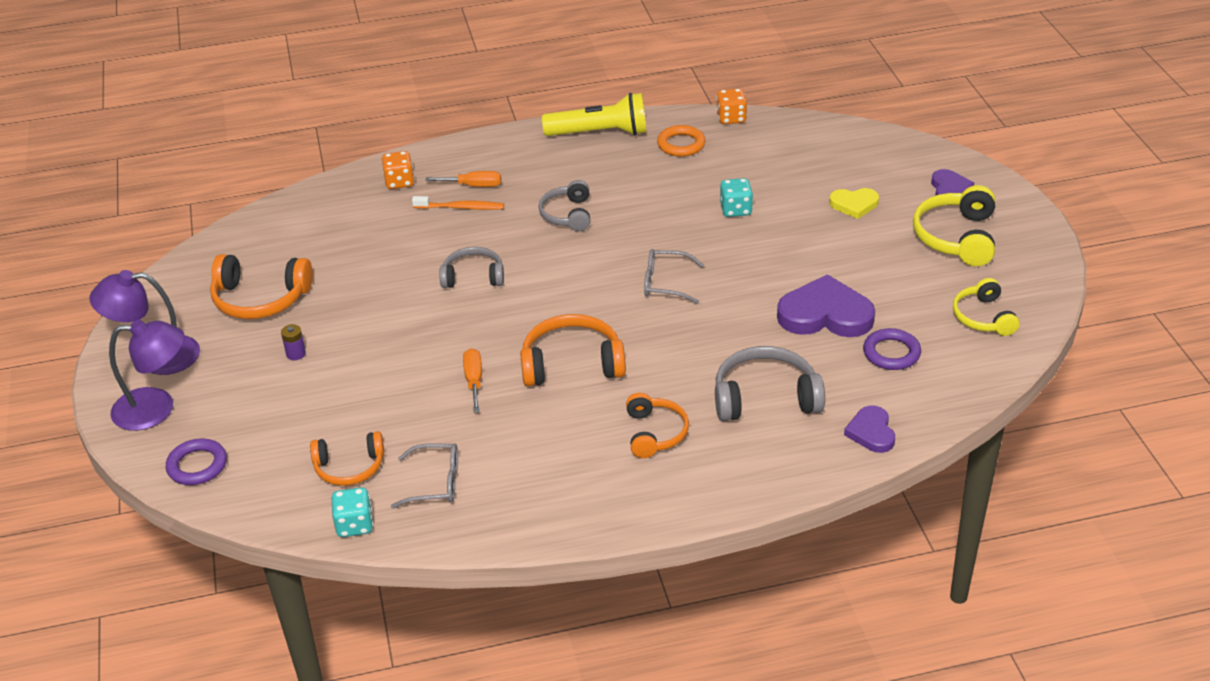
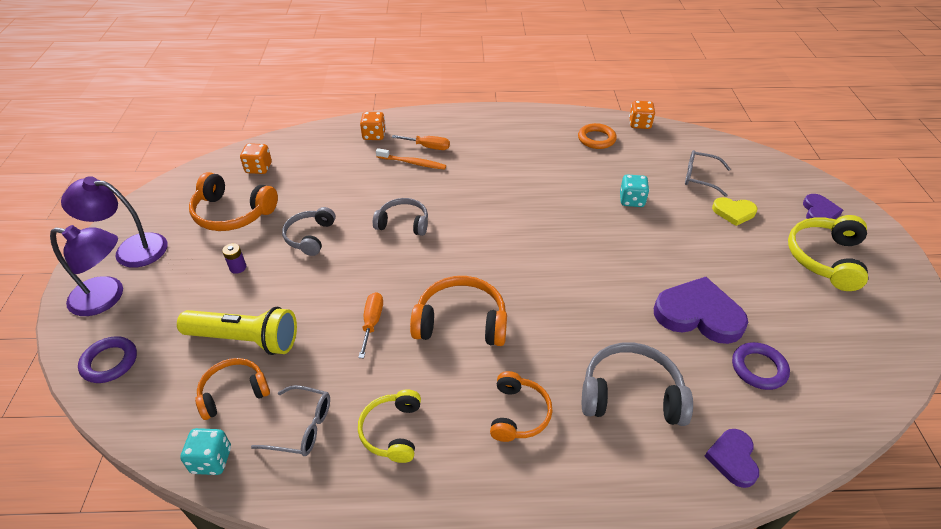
camera: 10 degrees right, 5 degrees up
orange headphones [310,431,384,486] -> orange headphones turned 150 degrees clockwise [195,358,270,420]
grey headphones [538,180,590,231] -> grey headphones moved to [282,207,336,256]
yellow flashlight [542,93,646,136] -> yellow flashlight moved to [177,306,297,355]
grey glasses [644,249,704,304] -> grey glasses moved to [685,150,730,197]
yellow headphones [953,278,1020,336] -> yellow headphones moved to [358,389,421,463]
none -> orange dice [240,143,272,174]

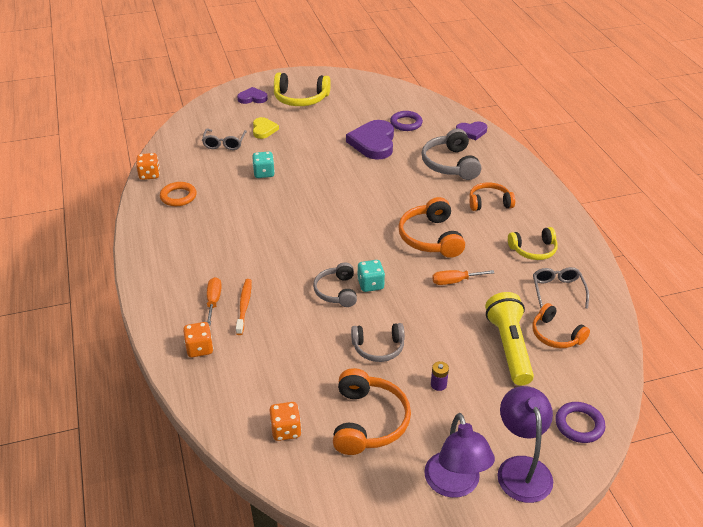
camera: 105 degrees left, 5 degrees down
turquoise dice [180,428,231,475] -> turquoise dice moved to [357,260,385,292]

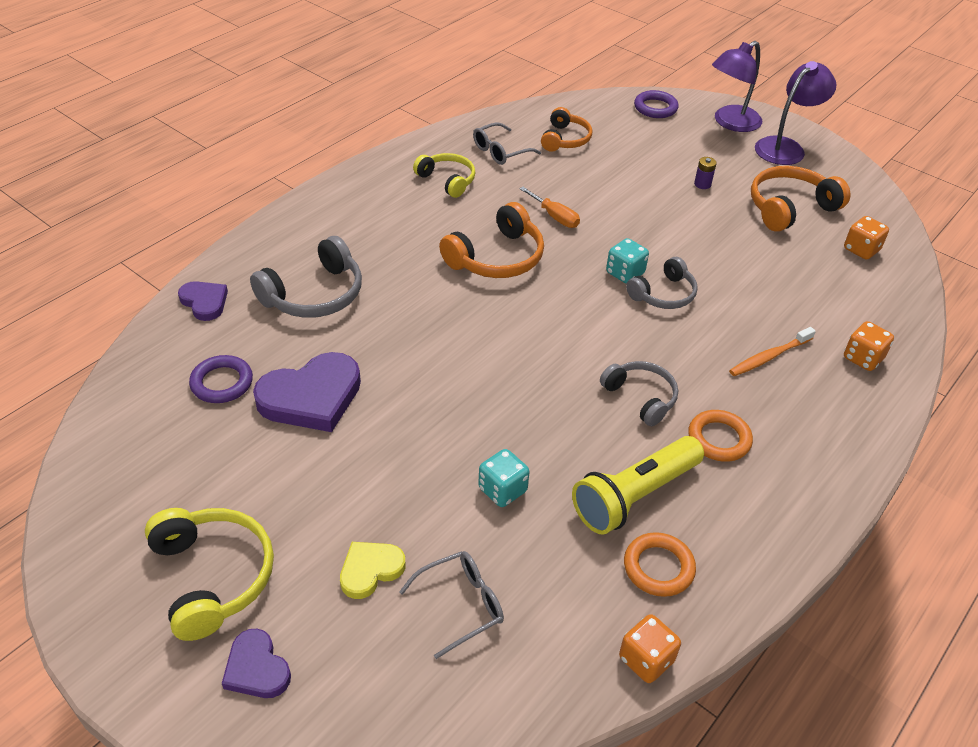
camera: 125 degrees left, 5 degrees up
orange screwdriver [207,277,222,326] -> none
grey headphones [351,323,405,362] -> grey headphones moved to [600,361,678,426]
orange headphones [469,182,515,211] -> none
yellow flashlight [485,292,534,385] -> yellow flashlight moved to [572,436,704,535]
none -> orange ring [688,410,753,462]

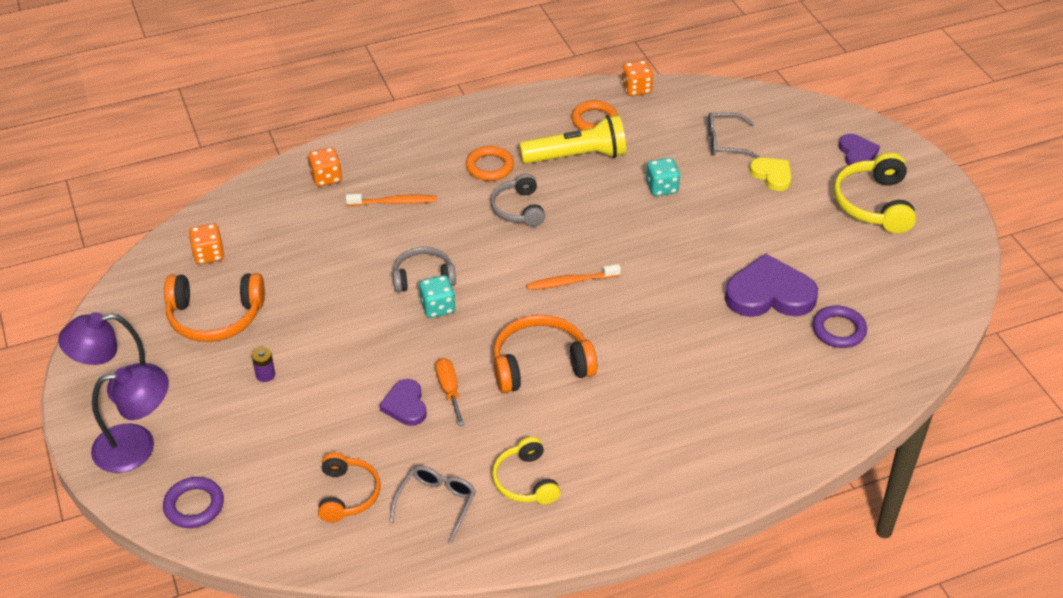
camera: 150 degrees left, 0 degrees up
purple heart [178,281,228,321] -> purple heart moved to [379,379,426,426]
grey headphones [250,236,362,318] -> none
yellow heart [340,542,406,599] -> yellow heart turned 120 degrees counterclockwise [749,158,791,191]
grey glasses [473,122,541,165] -> grey glasses turned 60 degrees counterclockwise [389,466,476,544]
orange headphones [541,107,592,151] -> orange headphones turned 135 degrees clockwise [318,452,381,522]
none -> orange toothbrush [526,264,621,290]

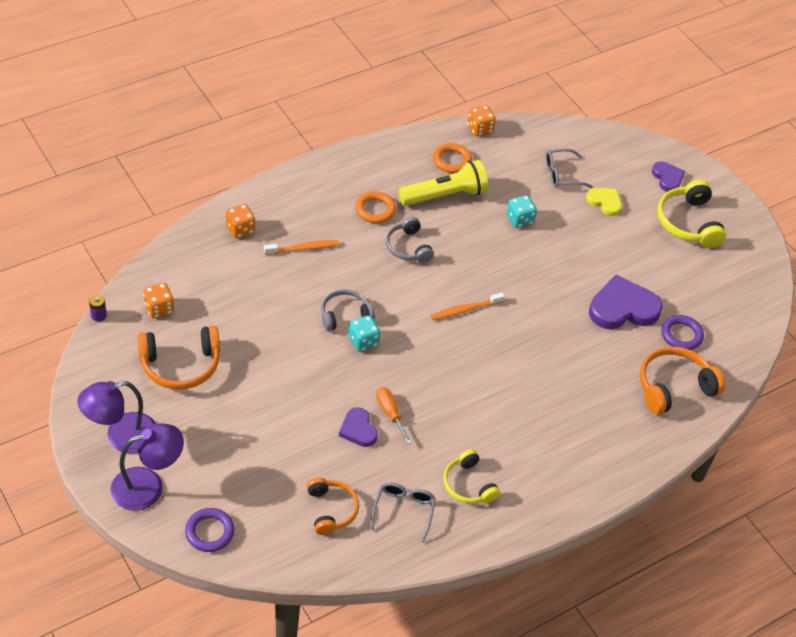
camera: 15 degrees left, 5 degrees up
purple battery [252,347,275,382] -> purple battery moved to [89,294,107,321]
orange headphones [493,315,597,393] -> orange headphones moved to [640,347,726,415]

